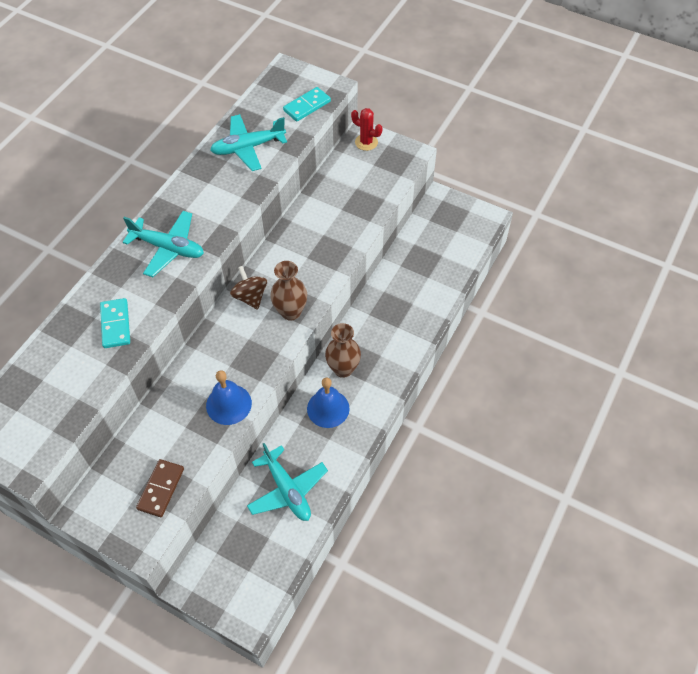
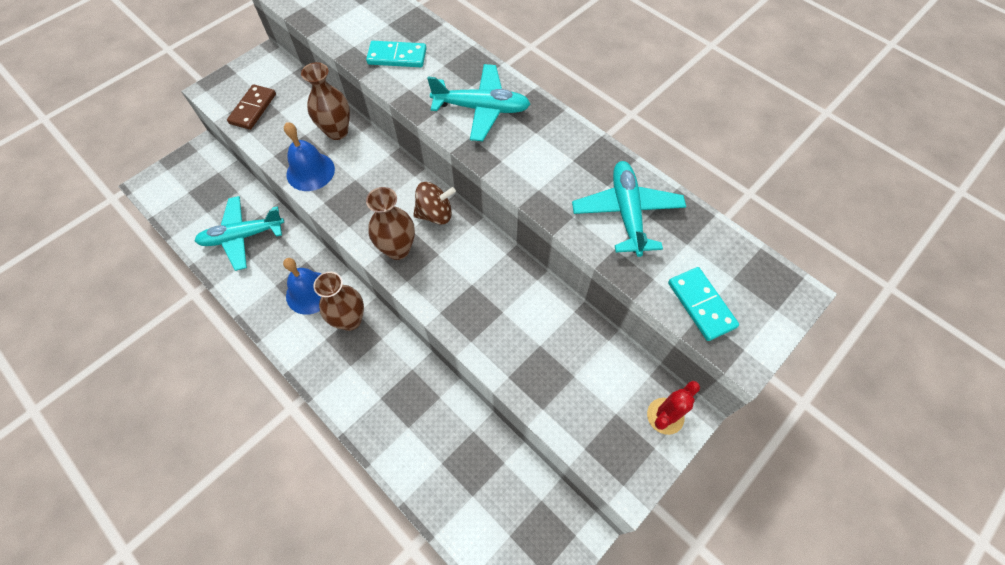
camera: 105 degrees right, 5 degrees up
turquoise plane [123,211,204,277] -> turquoise plane turned 120 degrees counterclockwise [427,64,530,141]
brown domino [136,459,184,517] -> brown domino turned 75 degrees clockwise [227,84,276,130]
none -> brown vase [301,62,350,140]

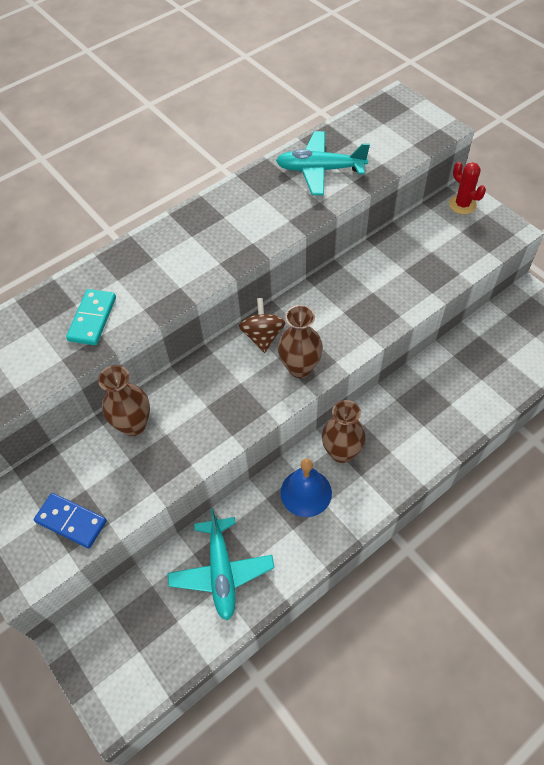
camera: 80 degrees left, 5 degrees down
brown domino [227,84,276,130] -> blue domino [34,493,107,548]
blue bell [284,122,335,191] -> none
turquoise plane [427,64,530,141] -> none
turquoise domino [668,267,739,341] -> none

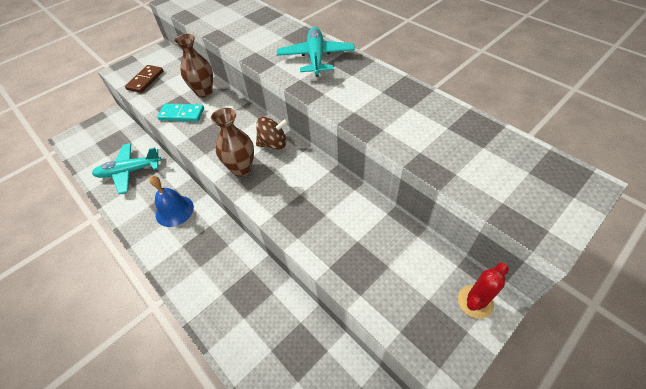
camera: 85 degrees right, 5 degrees down
blue domino [34,493,107,548] -> brown domino [125,65,163,93]
turquoise domino [66,289,116,345] -> turquoise domino moved to [157,104,204,122]
turquoise plane [276,131,370,195] -> turquoise plane moved to [277,27,355,77]
brown vase [322,400,366,463] -> none

